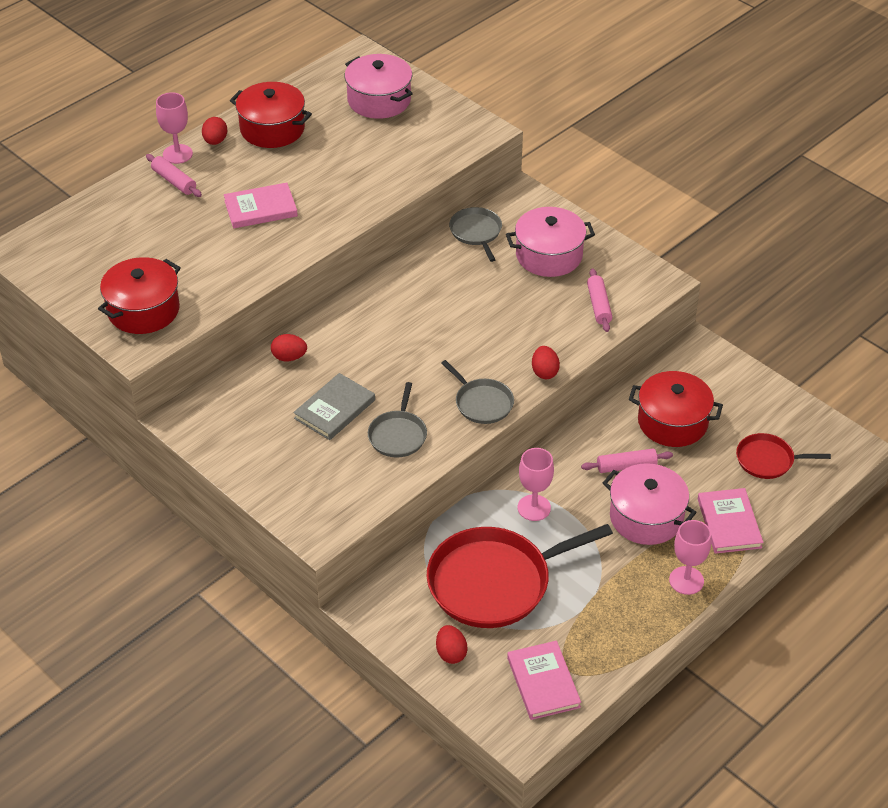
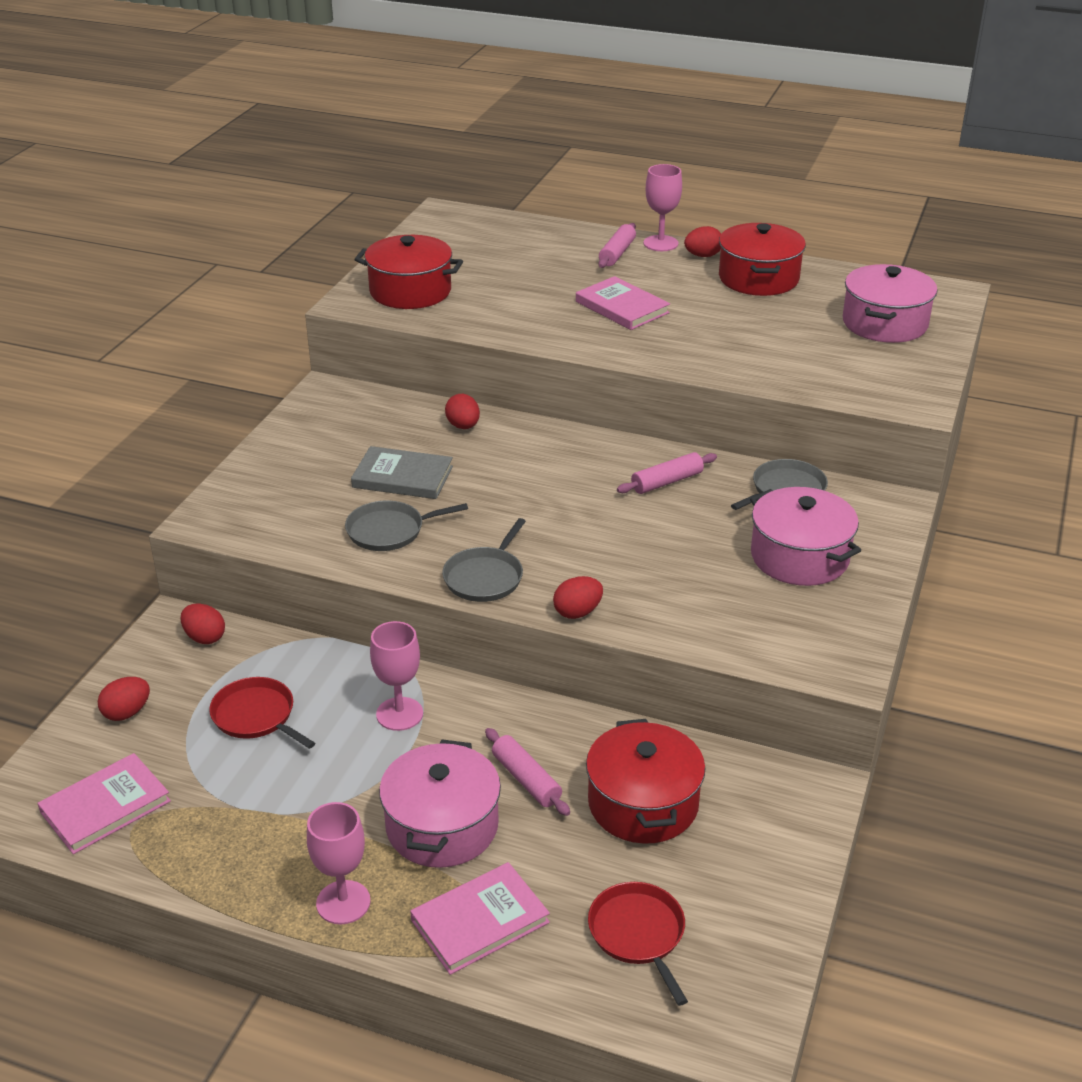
camera: 65 degrees right, 10 degrees down
red pan [427,524,613,628] -> red pan [209,677,315,749], size x0.50
pink rolling pin [587,268,612,332] -> pink rolling pin moved to [617,452,717,494]
none -> red egg [181,603,225,644]

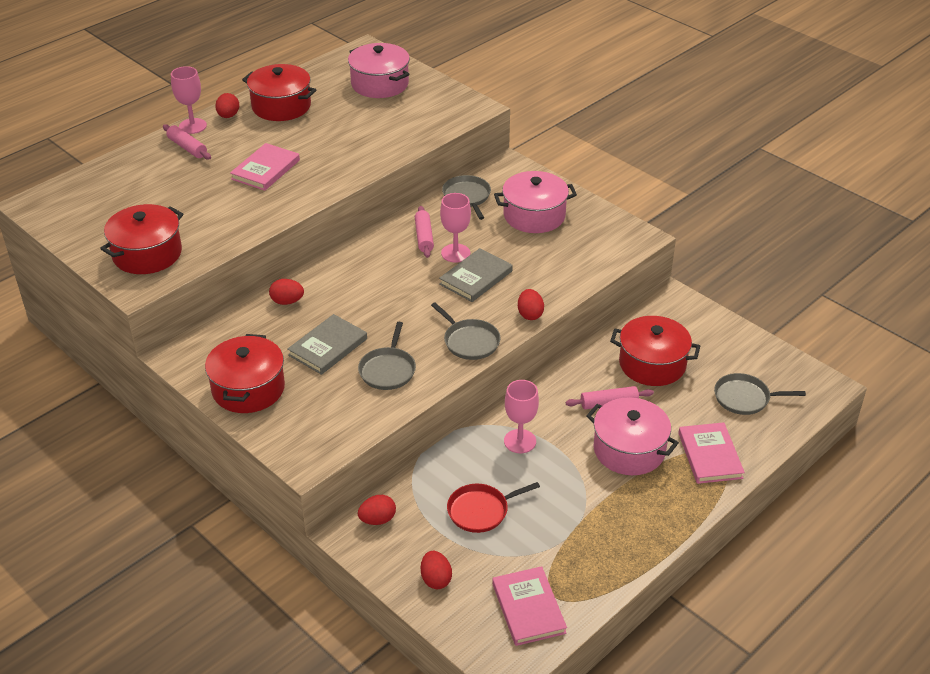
camera: 65 degrees left, 5 degrees up
pink goblet [307,802,370,924] -> pink goblet moved to [440,193,471,263]
pink book [576,276,670,330] -> pink book turned 45 degrees counterclockwise [230,143,300,191]
red pan [588,882,688,1006] -> grey pan [714,373,806,415]
none -> red pot [205,334,285,413]
none -> grey book [439,248,513,302]

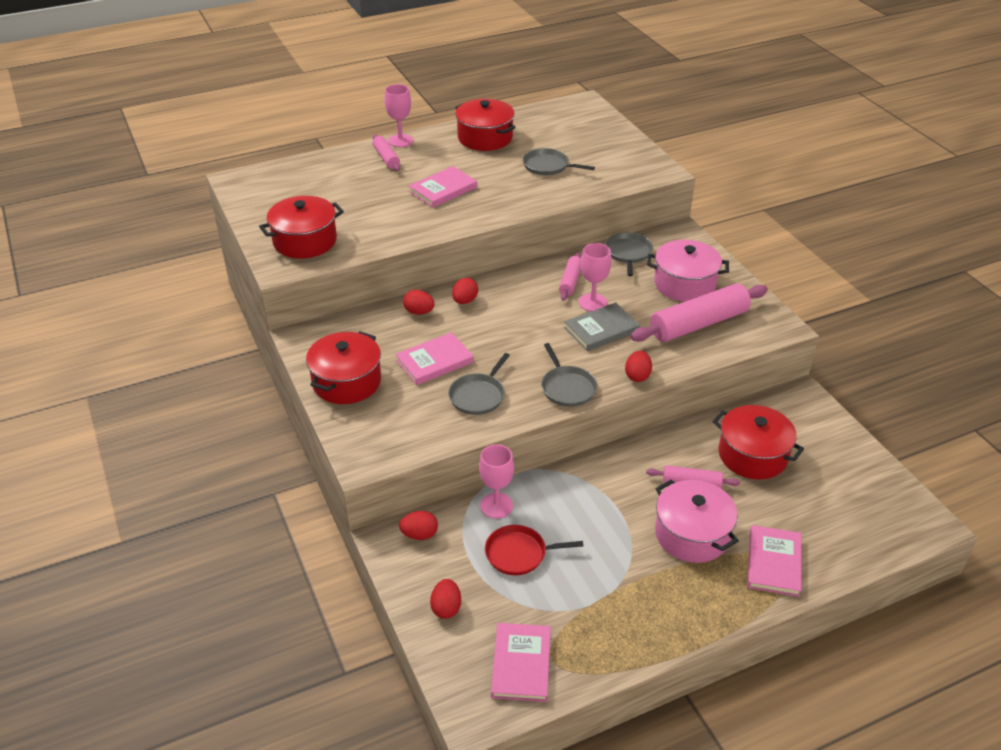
camera: 20 degrees right, 0 degrees up
red egg [215,93,239,118] -> red egg moved to [452,278,478,304]
grey book [288,314,367,375] -> pink book [396,332,474,385]
pink pot [348,43,410,98] -> none
pink goblet [504,380,539,453] -> pink goblet moved to [479,444,514,519]
grey pan [714,373,806,415] -> grey pan moved to [523,148,595,175]
none -> pink rolling pin [630,283,768,342]

